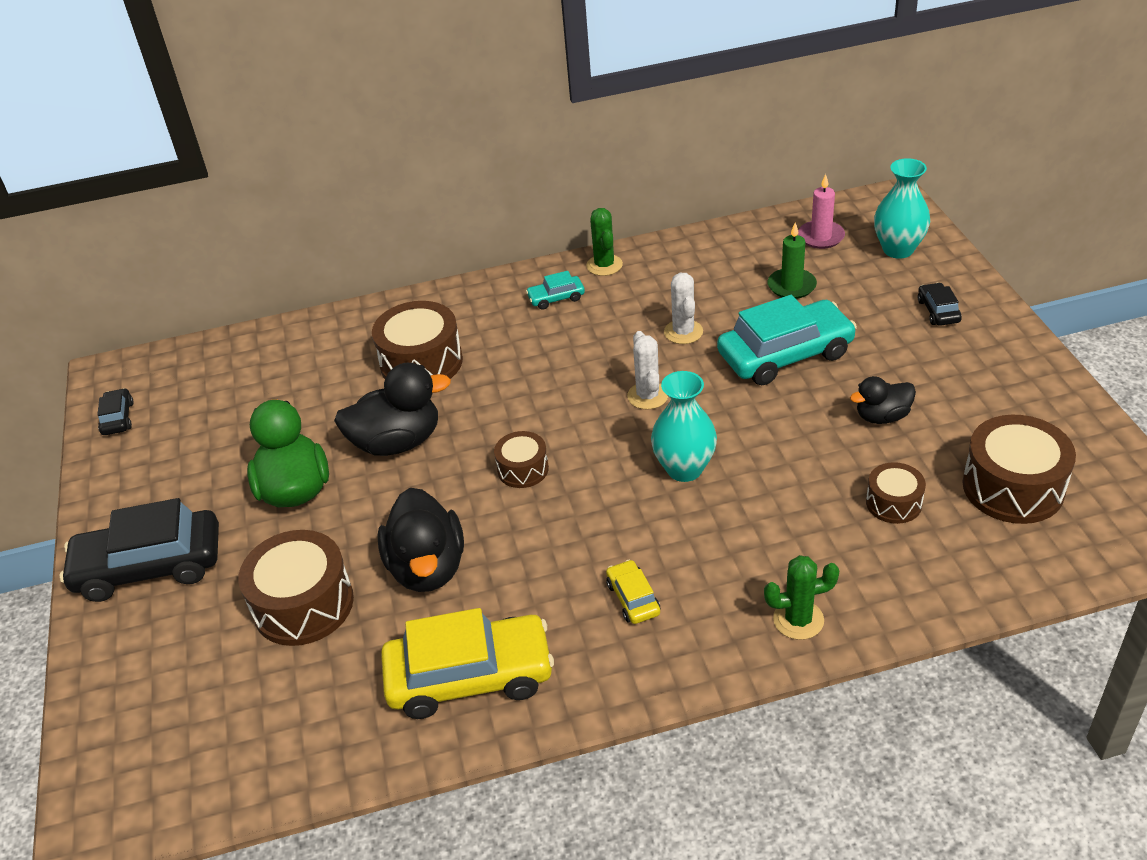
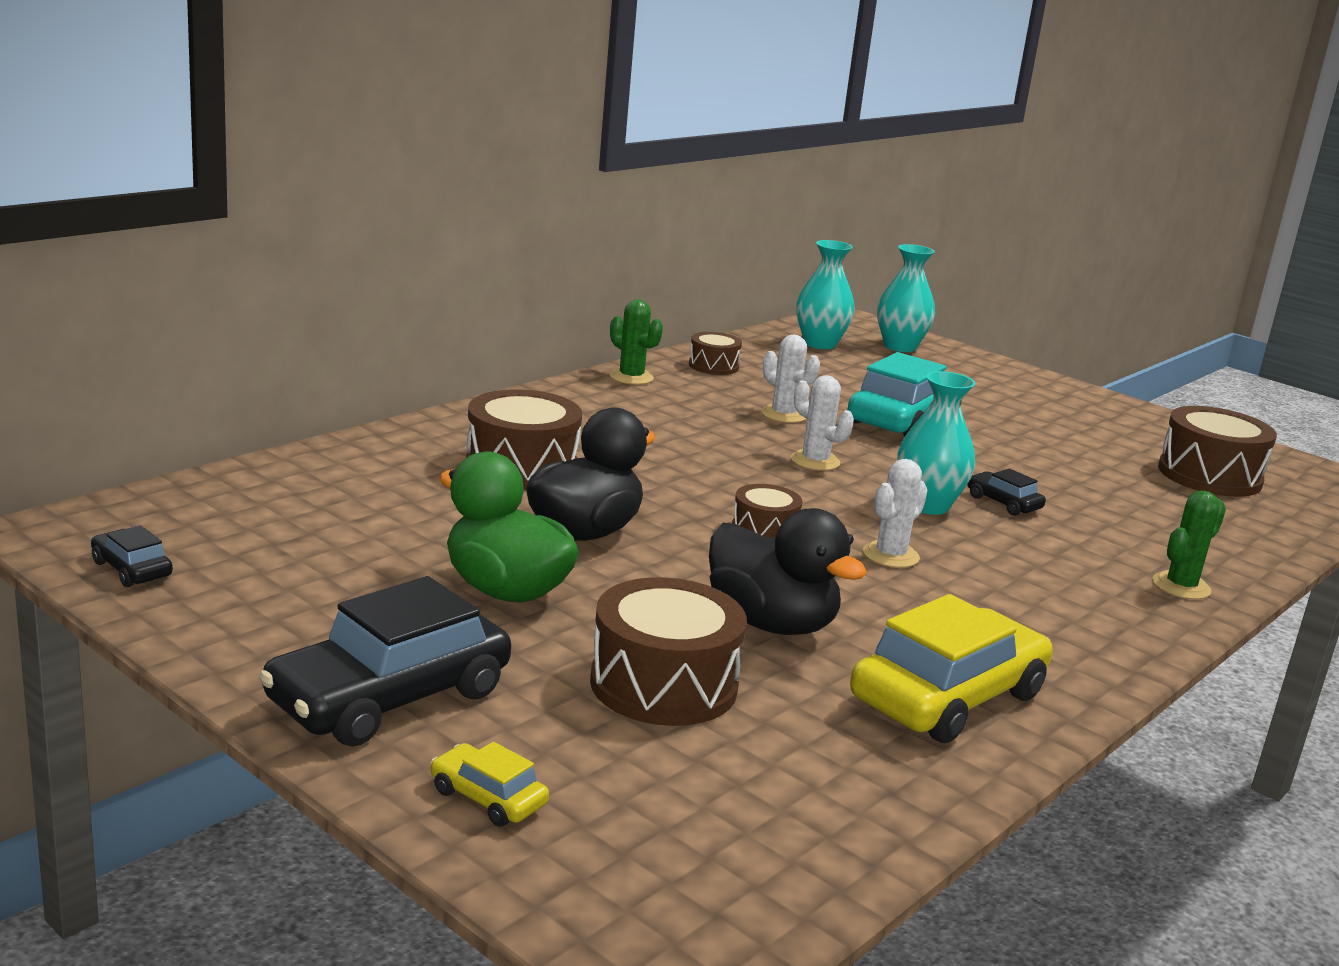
camera: 40 degrees left, 20 degrees down
turquoise car [526,271,585,310] -> none
yellow car [606,560,660,624] -> yellow car moved to [431,742,549,827]
green candle [768,223,817,299] -> none
pink candle [798,174,845,249] -> turquoise vase [796,240,855,349]
black duck [850,376,916,424] -> none
brown drum [866,462,926,524] -> brown drum moved to [689,332,742,375]
black car [918,283,962,326] -> black car moved to [967,468,1046,516]
none -> white cactus [863,459,927,568]

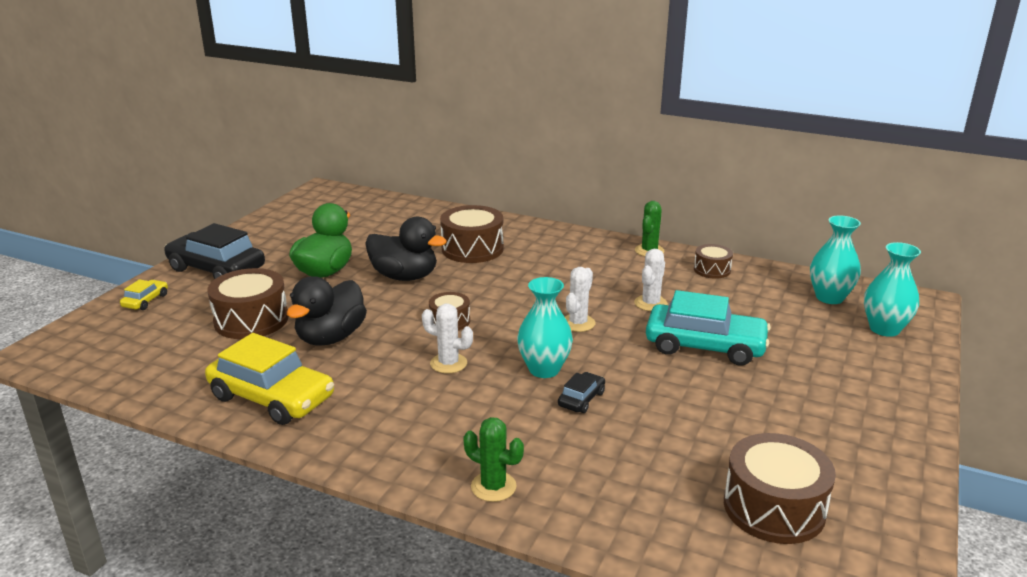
camera: 75 degrees right, 5 degrees up
black car [91,525,173,587] -> none

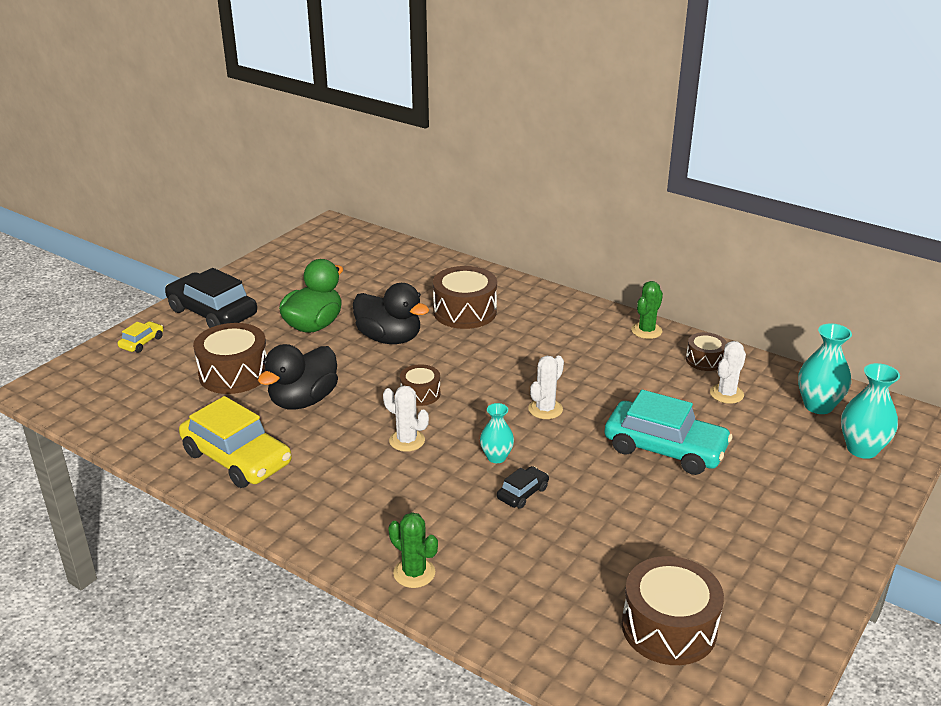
camera: 10 degrees right, 5 degrees up
turquoise vase [517,277,573,378] -> turquoise vase [480,403,514,463], size x0.63
white cactus [634,249,668,311] -> white cactus moved to [710,341,746,404]

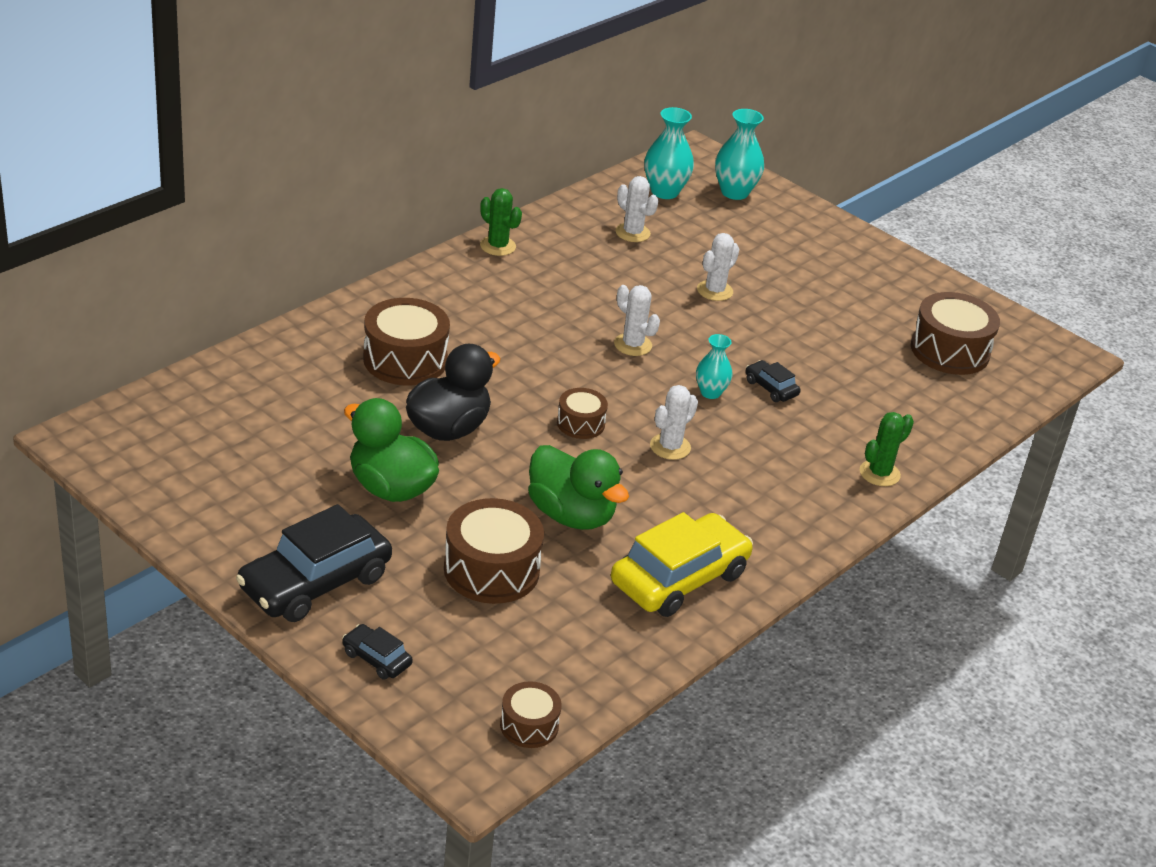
camera: 85 degrees left, 5 degrees up
yellow car [117,321,163,353] -> black car [342,624,413,680]
black duck [258,344,338,410] -> green duck [528,445,629,530]
turquoise car [604,390,732,475] -> white cactus [697,233,739,301]
brown drum [686,332,727,371] -> brown drum moved to [500,681,562,748]

